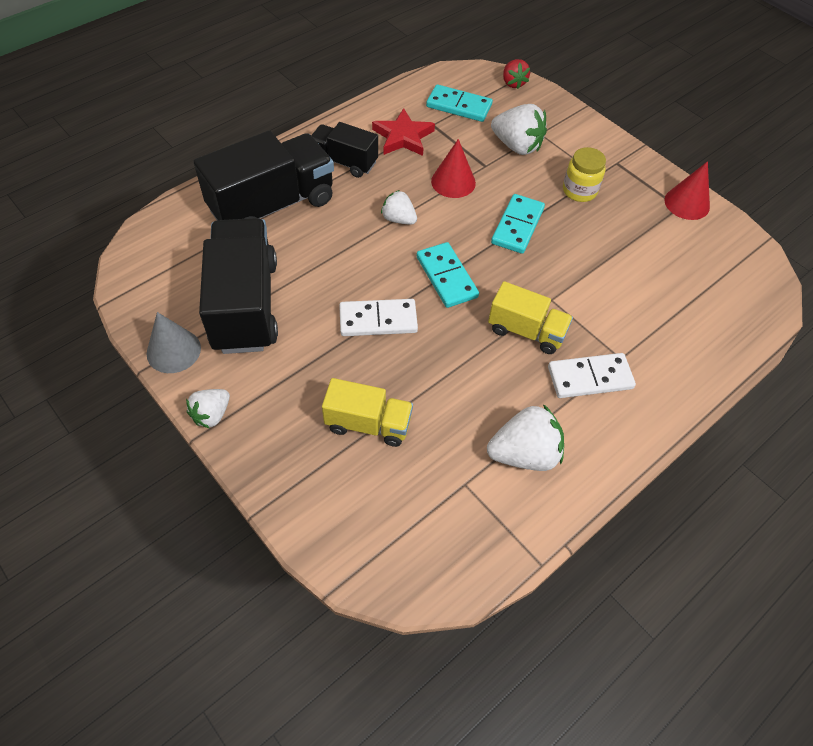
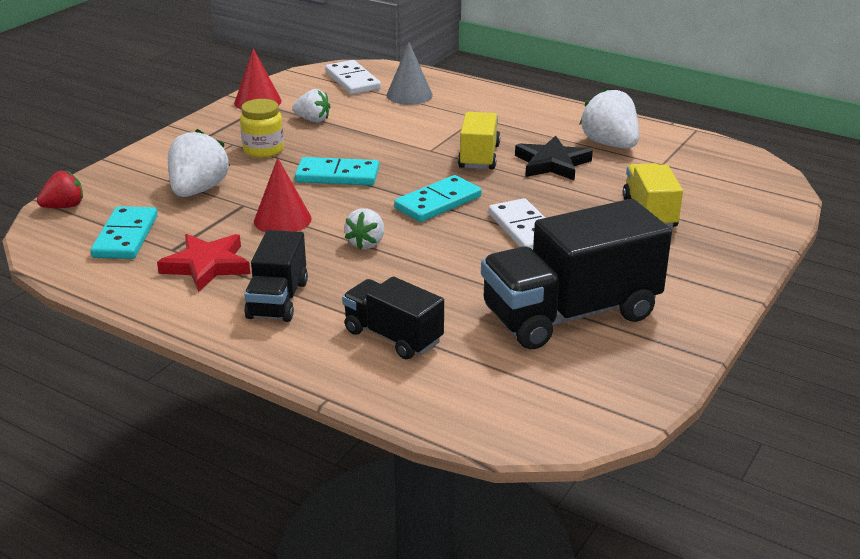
camera: 105 degrees left, 25 degrees down
grey cone [147,312,201,373] -> grey cone moved to [386,43,433,105]
white strawberry [186,389,230,429] -> white strawberry moved to [292,89,331,122]
black truck [194,131,334,220] -> black truck [342,276,444,359], size x0.56
white domino [548,353,636,398] -> white domino moved to [325,60,381,95]
none -> black star [515,135,593,181]

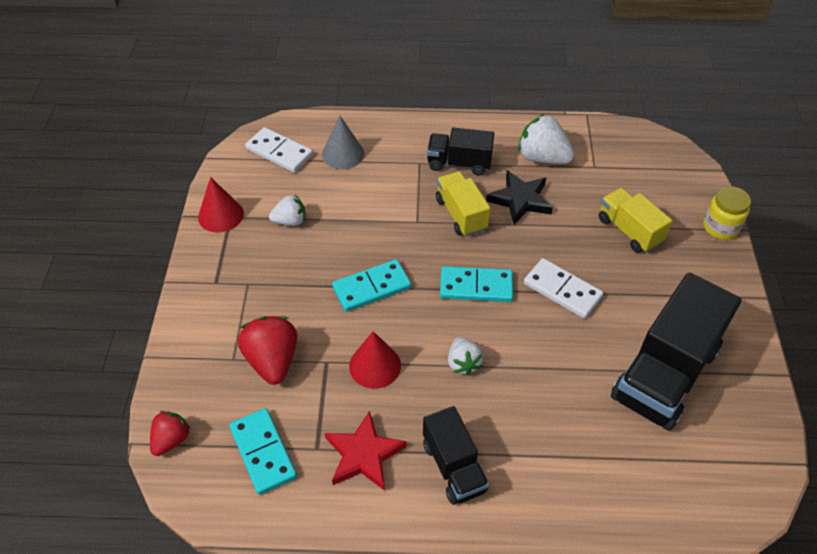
camera: 30 degrees left, 20 degrees up
white strawberry [168,129,230,197] -> red strawberry [238,316,297,385]
yellow jar [240,99,284,158] -> yellow jar moved to [703,186,751,240]
black truck [342,276,444,359] -> black truck moved to [427,128,494,176]
turquoise domino [394,175,482,222] -> turquoise domino turned 75 degrees clockwise [440,266,513,302]

